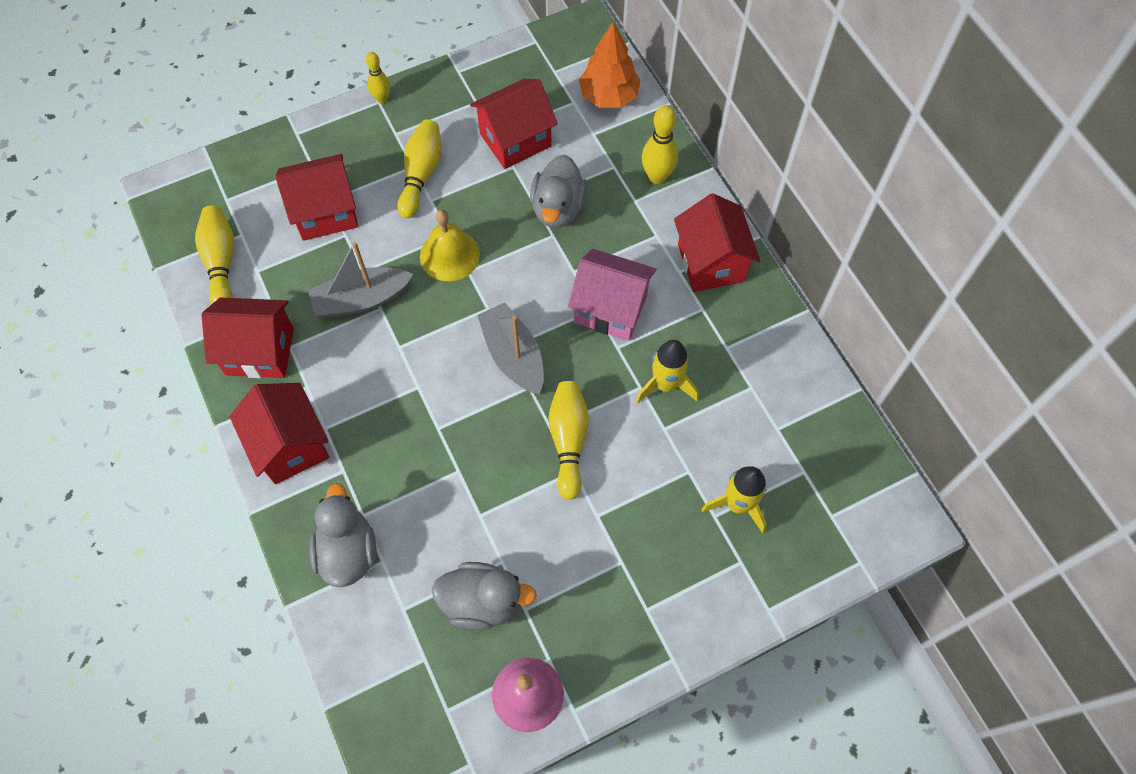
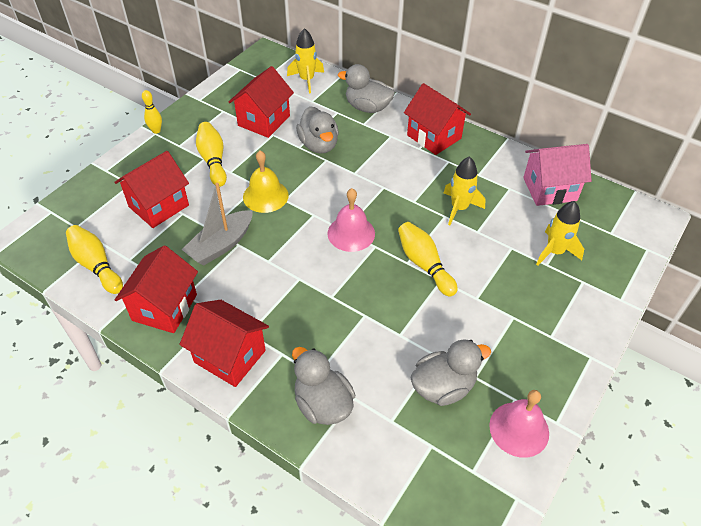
camera: 30 degrees left, 15 degrees down
red house [201,298,294,378] -> red house turned 45 degrees counterclockwise [115,245,198,333]
grey boat [477,303,544,395] -> pink bell [327,188,375,252]
pink house [568,248,656,341] -> pink house moved to [523,144,592,206]
orange tree [579,22,641,108] -> yellow rocket [287,28,324,93]
yellow bowling pin [642,105,678,184] -> grey duck [338,64,395,113]

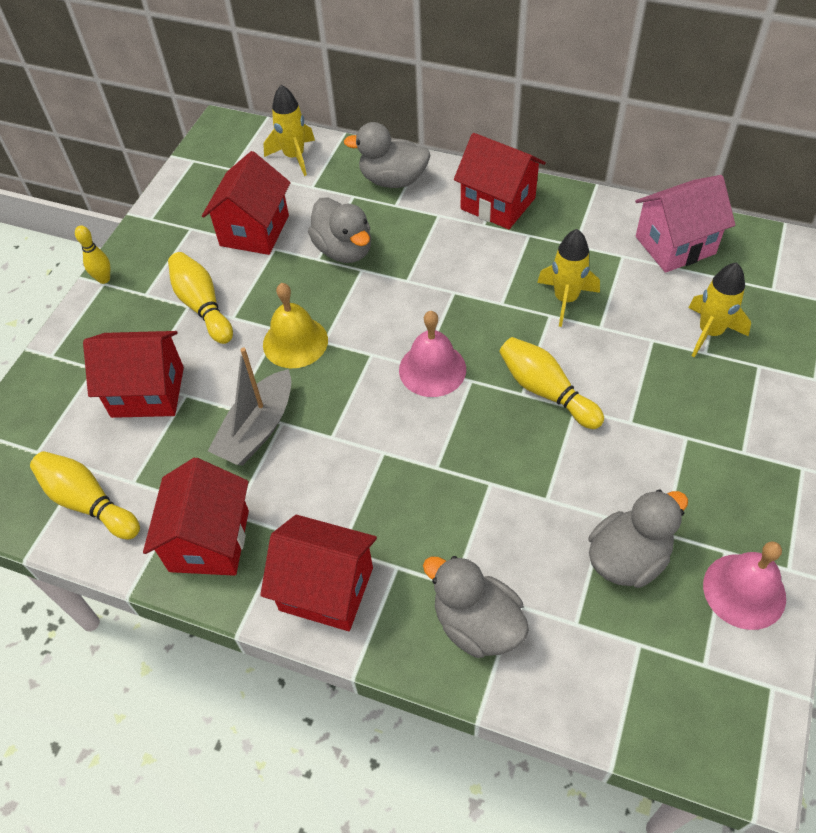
camera: 10 degrees left, 5 degrees up
red house [114,151,189,228] -> red house turned 60 degrees clockwise [83,331,184,418]

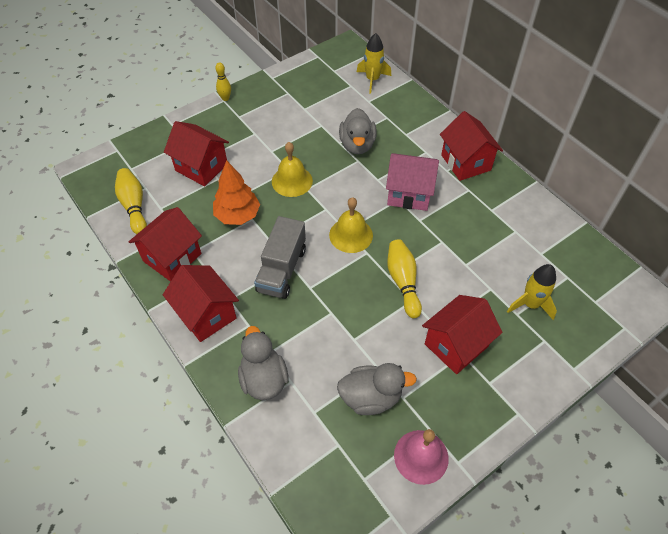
camera: 30 degrees right, 0 degrees up
yellow bowling pin [168,252,233,344] -> none
red house [202,151,291,255] -> red house moved to [422,295,502,374]
grey boat [208,348,291,465] -> orange tree [213,160,260,225]
grey duck [344,122,430,188] -> none
pink bell [399,311,466,397] -> yellow bell [329,197,373,253]
yellow rocket [537,229,600,327] -> none
pink house [635,175,735,273] -> pink house moved to [386,153,439,211]
none -> grey truck [254,216,306,299]

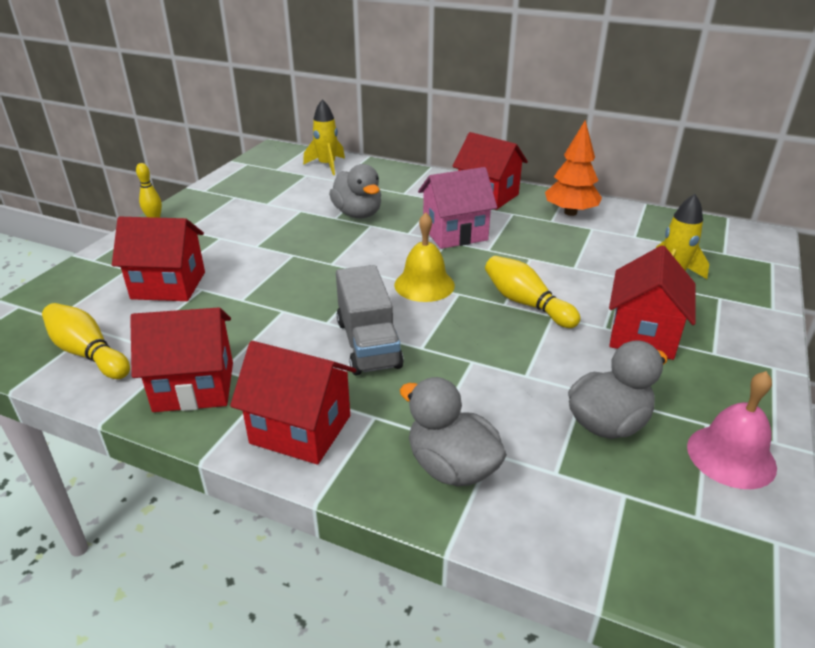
camera: 30 degrees left, 20 degrees down
red house [129,207,202,282] -> red house turned 75 degrees clockwise [130,308,233,412]
orange tree [213,160,260,225] -> orange tree moved to [545,120,602,216]
yellow bell [272,142,313,197] -> none

